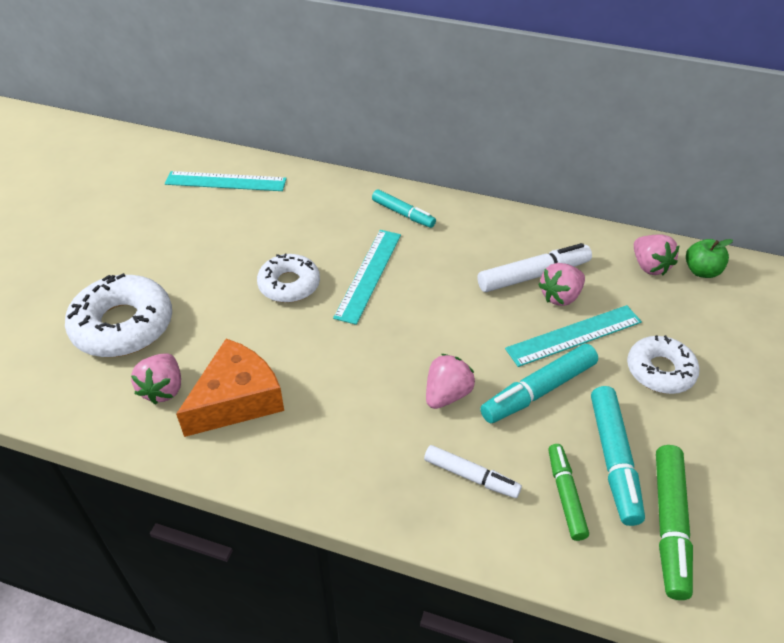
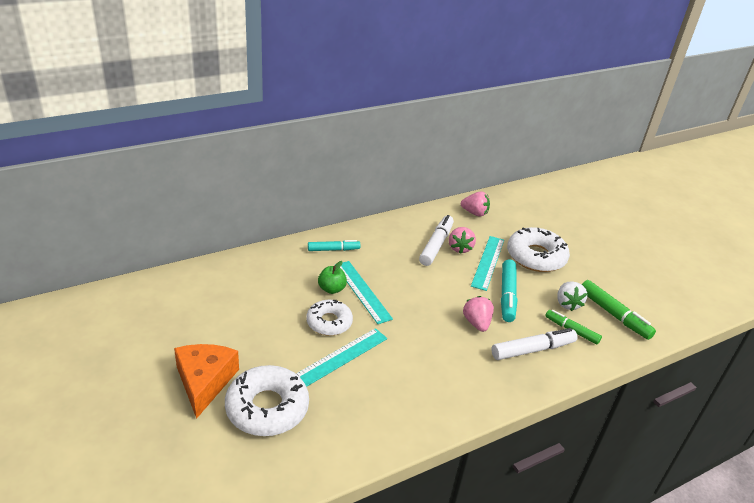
camera: 50 degrees left, 10 degrees down
pink strawberry [131,354,181,405] -> none
turquoise ruler [165,171,287,191] -> turquoise ruler moved to [296,328,387,387]
orange cheese [176,339,284,437] -> orange cheese moved to [174,344,239,419]
white marker [424,445,522,498] -> white marker [491,328,578,360], size x1.52
turquoise marker [591,386,645,526] -> white strawberry [557,282,587,311]
white donut [627,335,700,394] -> white donut [507,227,570,272], size x1.55
green apple [686,239,733,278] -> green apple moved to [318,261,347,294]

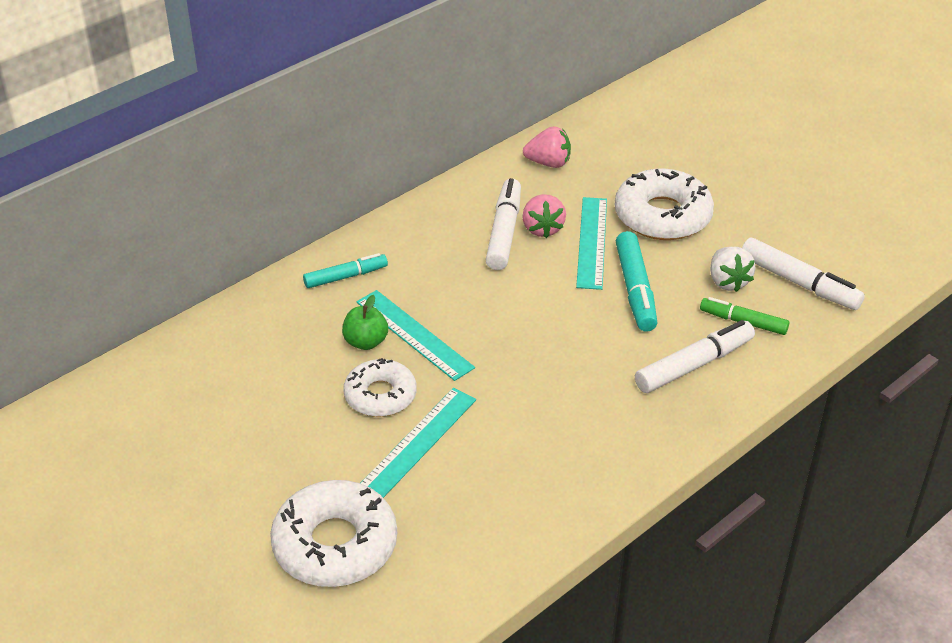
camera: 10 degrees left, 5 degrees up
orange cheese [174,344,239,419] -> none
pink strawberry [463,296,494,332] -> none
green marker [582,280,656,340] -> white marker [742,238,865,310]

